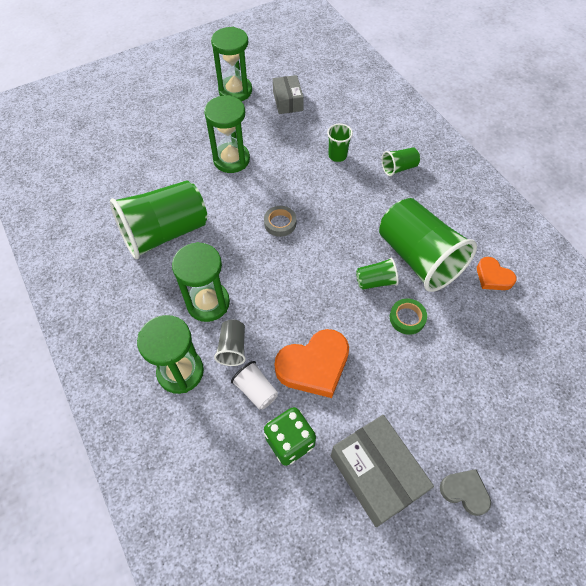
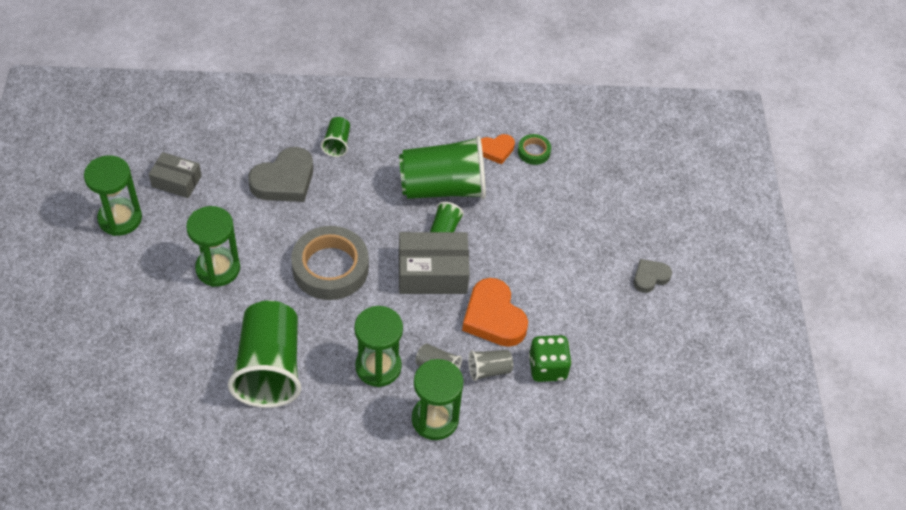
camera: 65 degrees left, 5 degrees down
white cup [231,361,278,410] -> grey cup [468,350,513,381]
grey tape [264,206,296,237] -> grey tape [291,226,369,300], size x2.15
orange heart [274,329,349,398] -> orange heart turned 150 degrees clockwise [462,278,528,347]
green cup [327,123,353,162] -> grey heart [248,147,313,202]
grey box [331,415,434,527] -> grey box moved to [399,232,470,294]
green tape [390,299,427,335] -> green tape moved to [518,134,551,165]

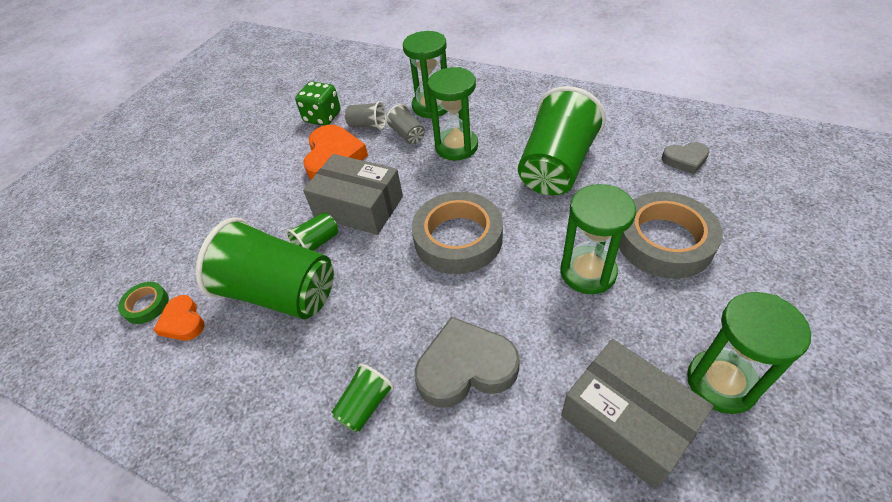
camera: 145 degrees left, 5 degrees down
grey box [149,152,202,198] -> grey box [561,339,714,489], size x1.61
orange heart [481,134,515,164] -> orange heart turned 135 degrees counterclockwise [153,295,205,341]
grey heart [633,259,672,293] -> grey heart moved to [662,142,710,174]
none -> grey tape [619,192,723,279]

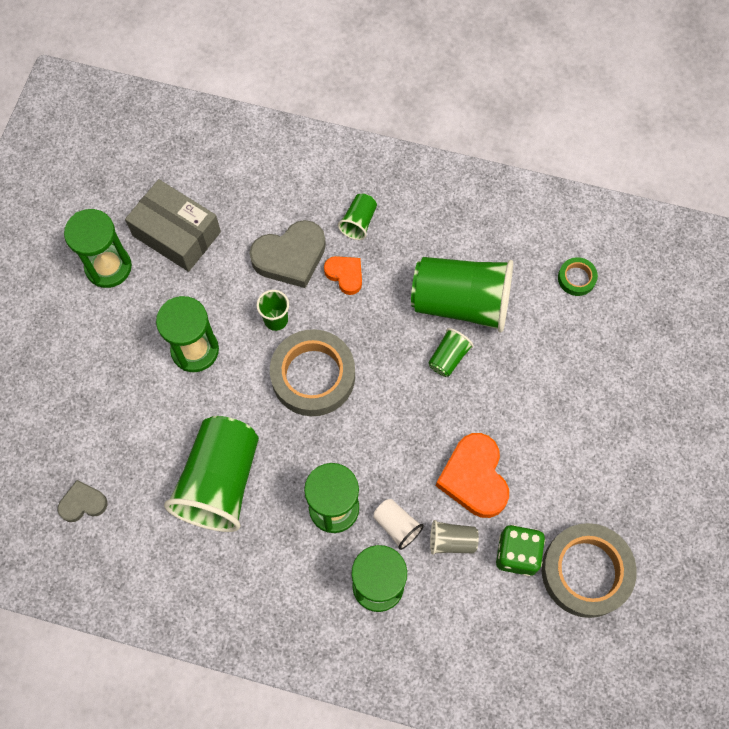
camera: 165 degrees right, 20 degrees up
orange heart [153,295,205,341] -> orange heart moved to [324,256,362,295]
grey box [303,154,403,235] -> none
grey cup [386,104,425,144] -> white cup [373,499,424,550]
grey tape [619,192,723,279] -> grey tape moved to [542,523,637,618]
none -> green cup [257,290,289,331]

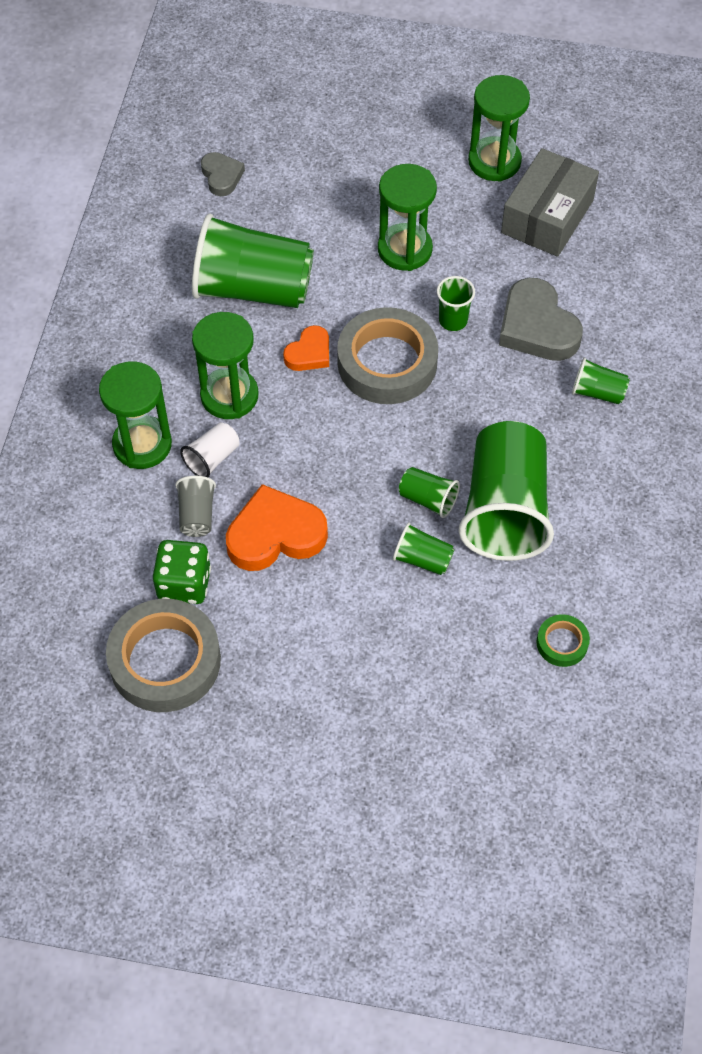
camera: 85 degrees right, 10 degrees down
orange heart [324,256,362,295] -> orange heart moved to [283,325,329,371]
none -> green cup [393,522,455,575]

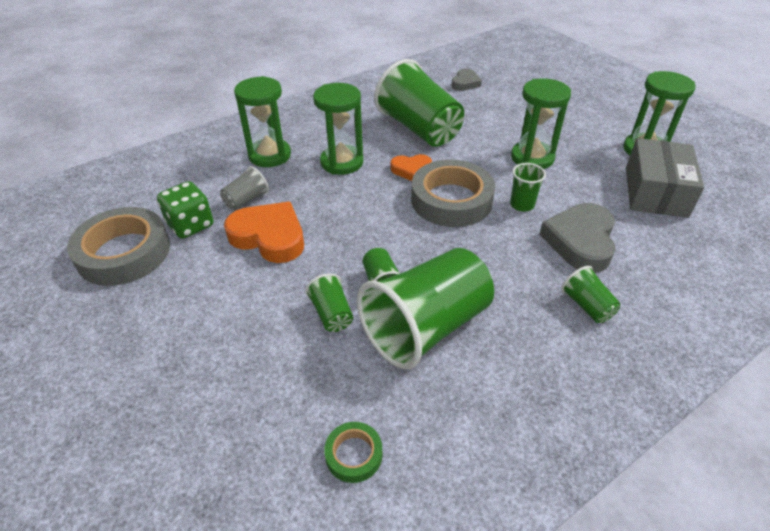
camera: 45 degrees right, 15 degrees down
white cup [180,422,239,478] -> none
grey box [501,148,599,257] -> grey box turned 60 degrees counterclockwise [626,138,704,218]

